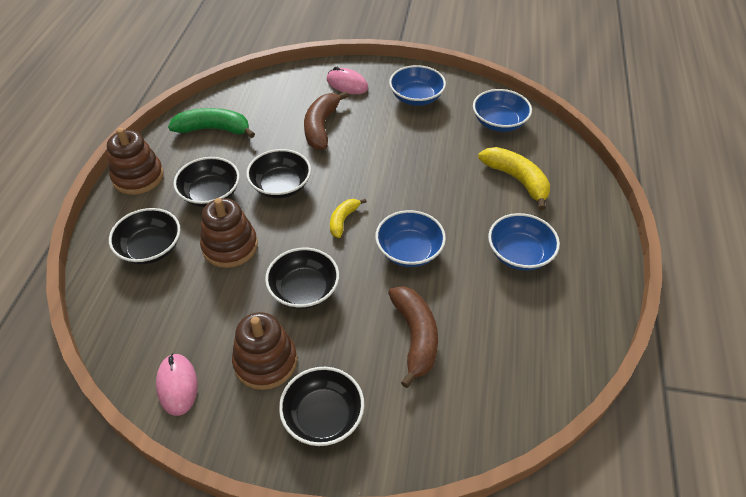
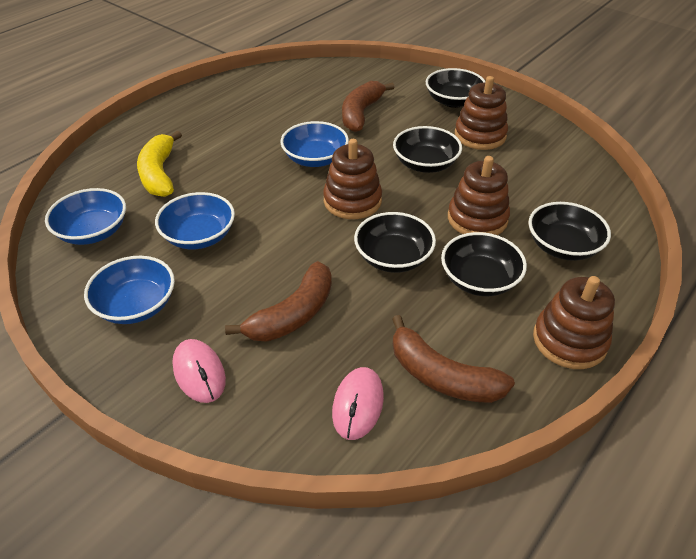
camera: 150 degrees left, 5 degrees down
pink mouse [156,353,198,416] -> pink mouse moved to [332,367,384,440]
green banana [168,108,255,138] -> brown banana [392,315,515,403]
yellow banana [330,199,367,238] -> brown stacking toy [323,139,382,219]
blue bowl [488,213,560,270] -> blue bowl moved to [155,192,235,249]

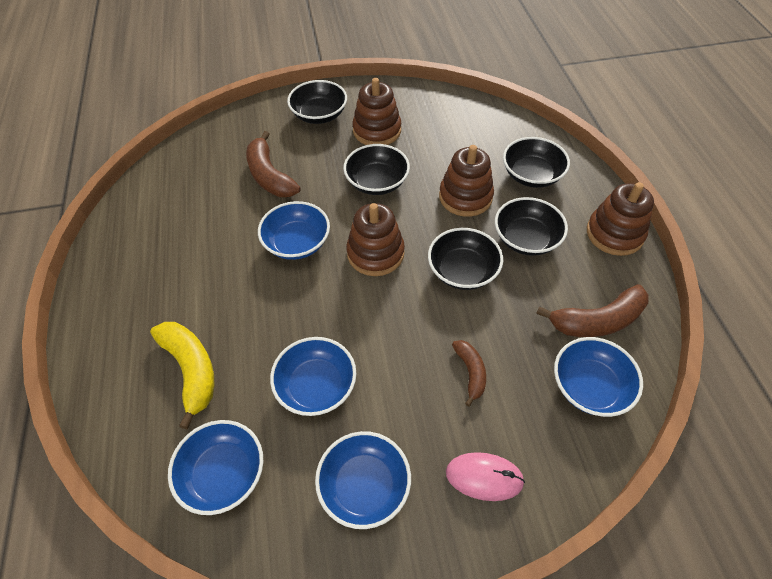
camera: 50 degrees left, 10 degrees up
yellow banana [137,130,182,197] -> yellow banana turned 150 degrees counterclockwise [150,322,214,429]
brown banana [225,261,332,342] -> brown banana [452,340,486,407], size x0.58
pink mouse [332,367,384,440] -> blue bowl [554,337,643,417]

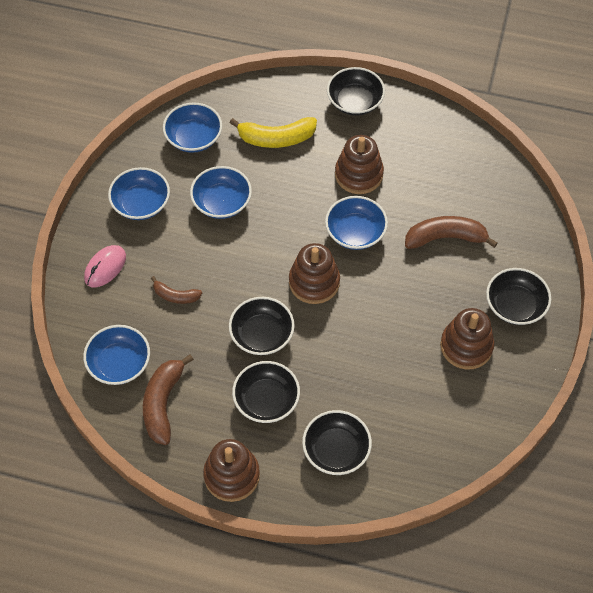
camera: 115 degrees right, 5 degrees up
black bowl [343,144,410,195] -> black bowl moved to [327,67,385,116]
brown stacking toy [439,145,494,217] -> brown stacking toy moved to [335,135,384,194]

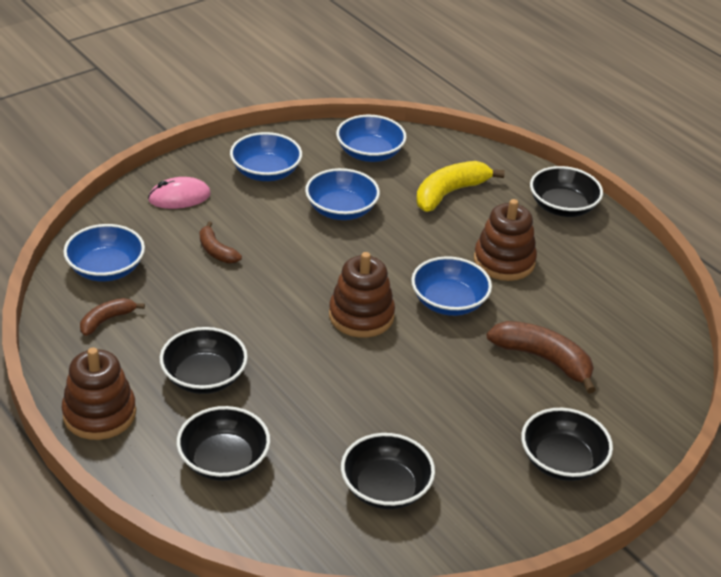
camera: 35 degrees right, 20 degrees down
brown banana [143,354,194,445] -> brown banana [80,298,145,336], size x0.58
black bowl [229,297,295,355] -> black bowl moved to [341,433,435,509]
yellow banana [230,117,317,148] -> yellow banana turned 105 degrees clockwise [416,161,505,212]
brown stacking toy [440,308,495,370] -> none

